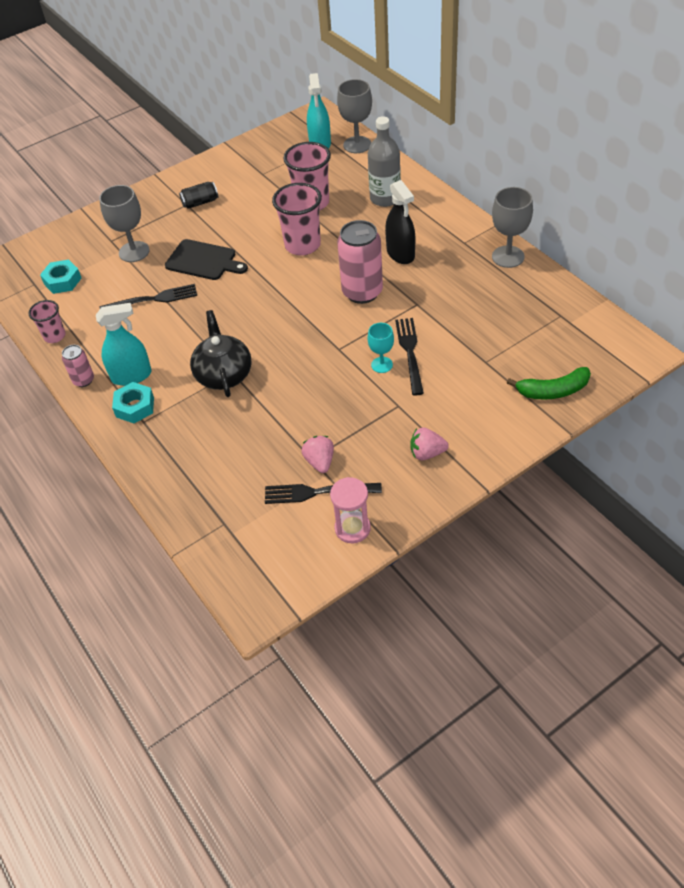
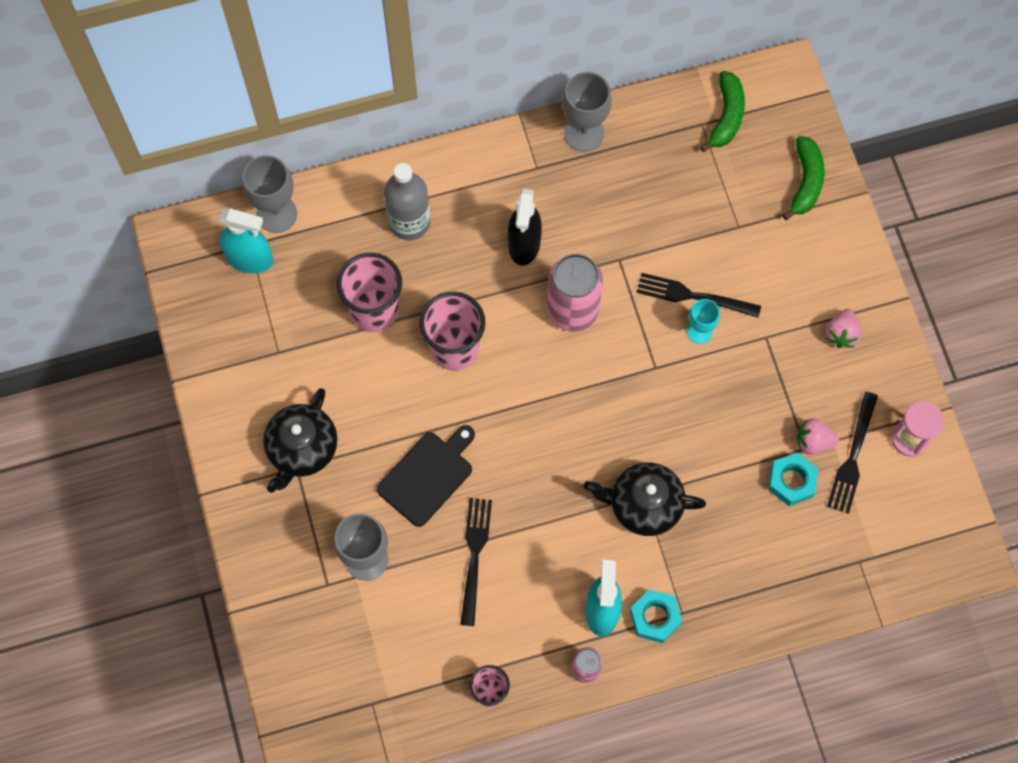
camera: 75 degrees left, 20 degrees up
turquoise nut [40,260,82,294] -> turquoise nut moved to [768,453,819,506]
black can [179,182,218,209] -> black teapot [263,388,337,493]
black spray bottle [385,180,415,264] -> black spray bottle turned 105 degrees clockwise [508,189,542,265]
none -> green banana [700,71,745,152]

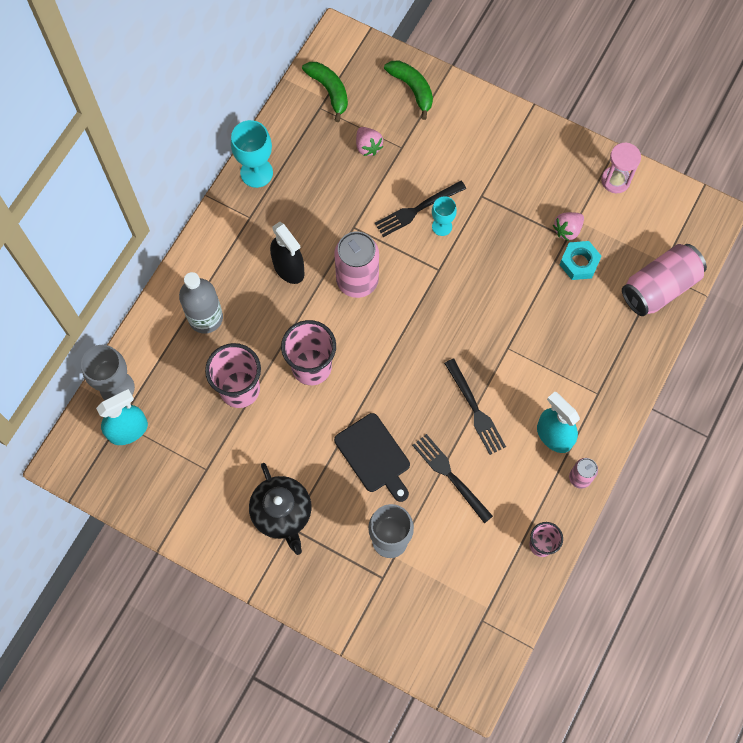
camera: 45 degrees left, 0 degrees up
black cutting board [377,425,475,527] -> black cutting board turned 150 degrees clockwise [334,413,410,502]
grey goblet [562,72,612,152] -> turquoise goblet [231,120,273,188]
black teapot [584,462,706,536] -> none
turquoise nut [630,589,682,643] -> none
pink strawberry [826,309,862,348] -> pink strawberry moved to [356,127,383,156]
black fork [827,392,878,514] -> black fork moved to [444,359,506,455]
none -> pink can [622,244,707,316]

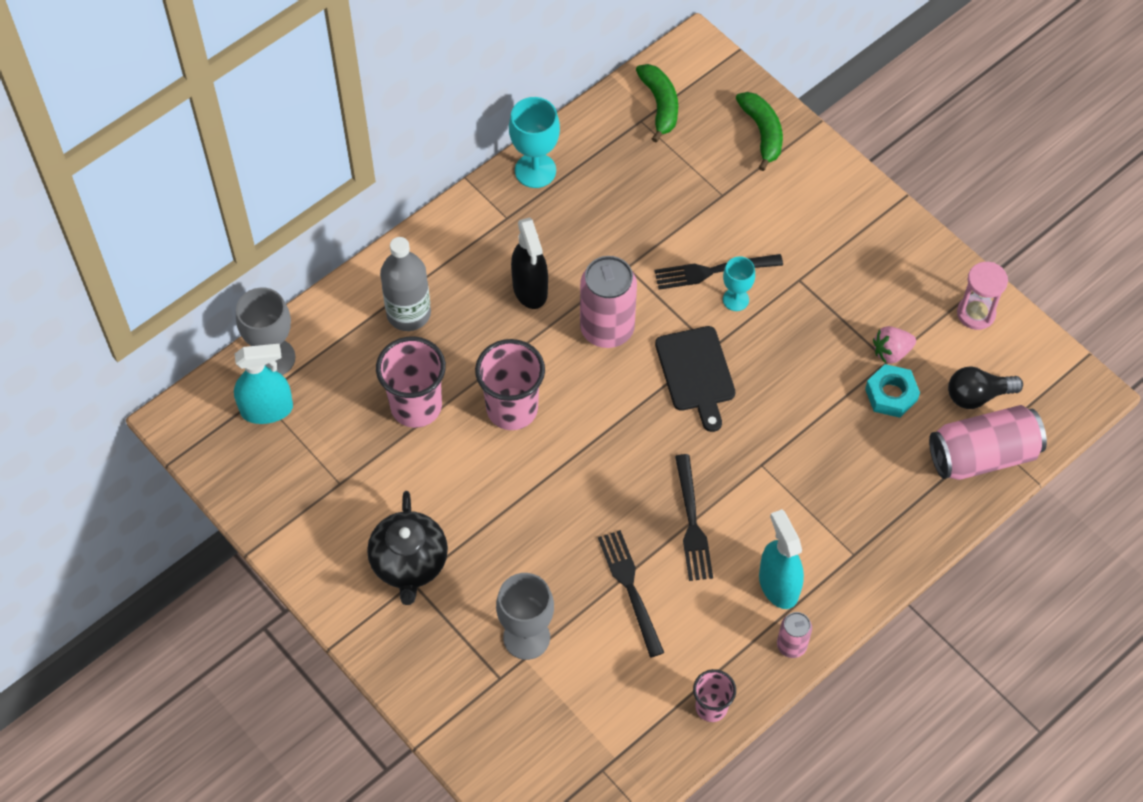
camera: 20 degrees right, 10 degrees down
black cutting board [334,413,410,502] -> black cutting board moved to [655,326,736,432]
pink strawberry [356,127,383,156] -> none
none -> black light bulb [948,367,1023,409]

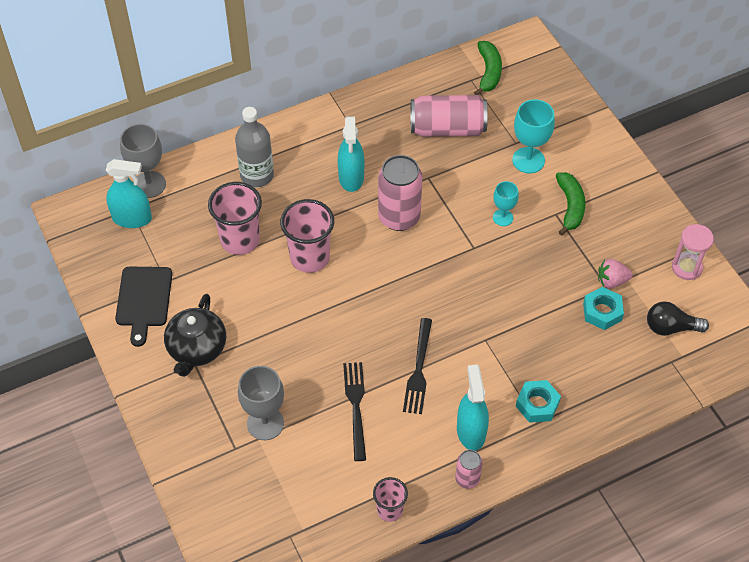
camera: 15 degrees right, 5 degrees down
turquoise goblet [509,97,560,188] -> turquoise goblet moved to [512,99,555,173]
black spray bottle [511,218,548,309] -> turquoise spray bottle [338,116,364,192]
black fork [654,254,783,290] -> none
black cutting board [655,326,736,432] -> black cutting board moved to [115,267,172,347]
green banana [736,92,783,171] -> green banana moved to [556,172,586,236]
pink can [929,405,1047,480] -> pink can moved to [410,95,488,137]
none -> turquoise nut [516,380,561,423]

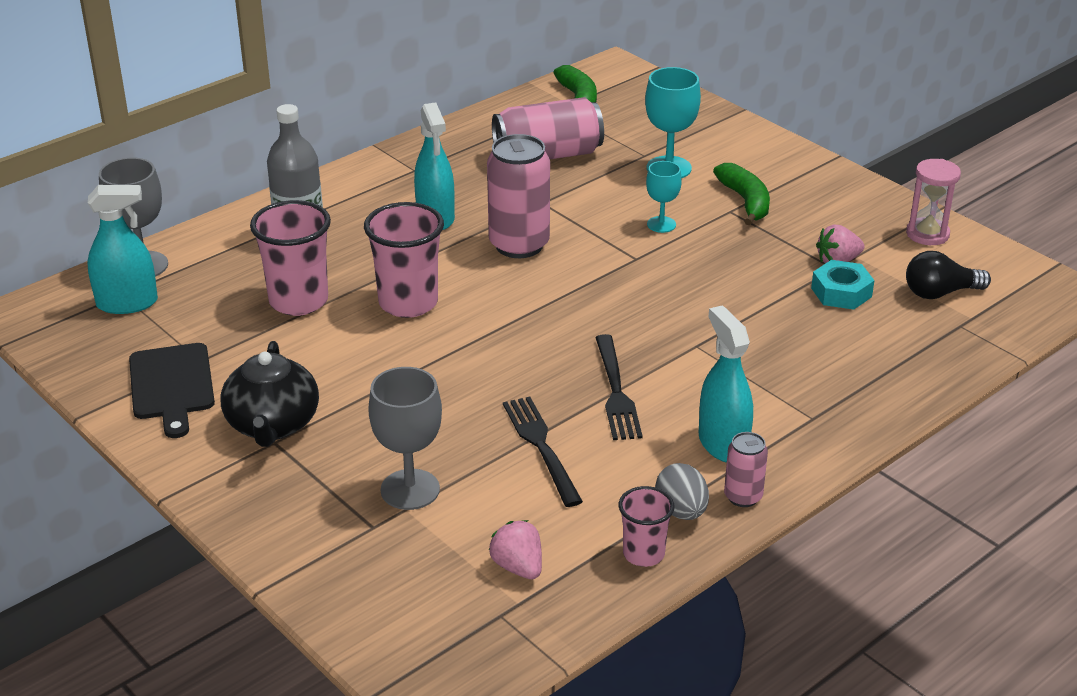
camera: 15 degrees left, 20 degrees down
turquoise nut [516,380,561,423] -> none
none -> pink strawberry [489,520,542,579]
none -> grey egg [655,463,709,520]

